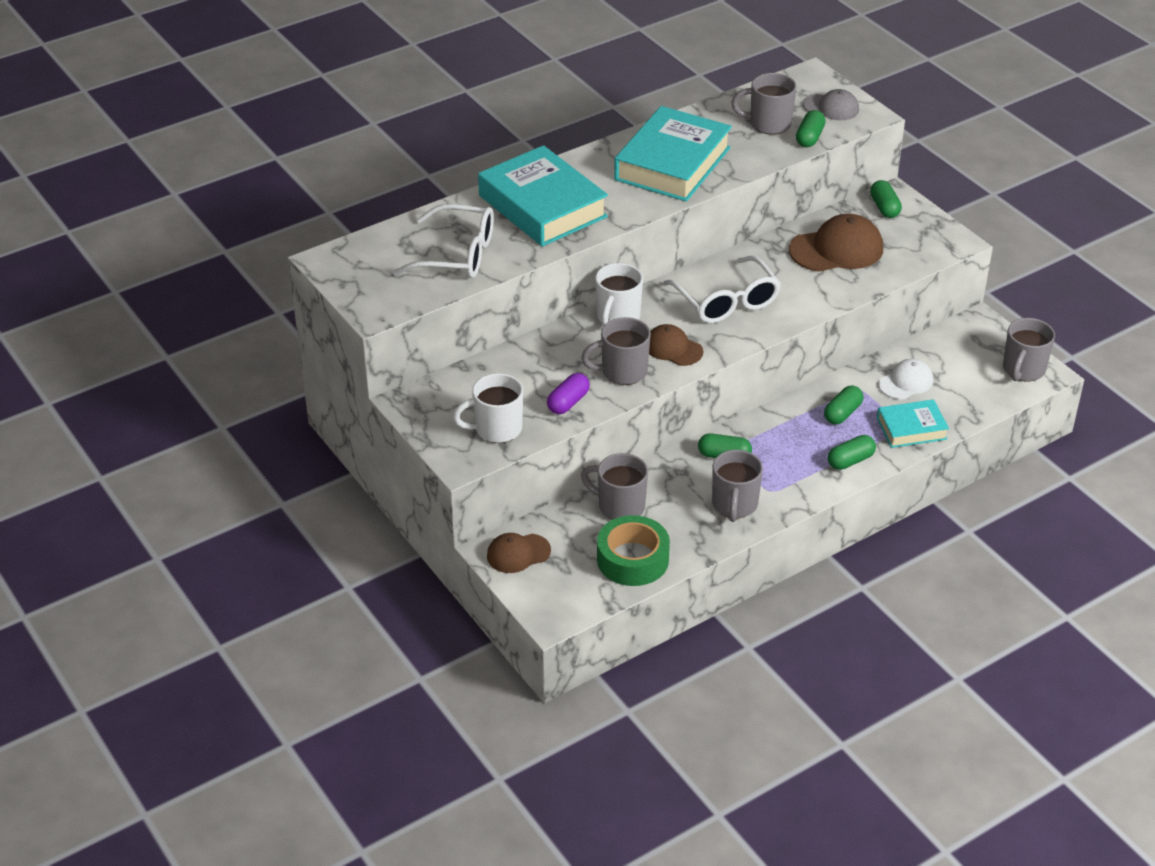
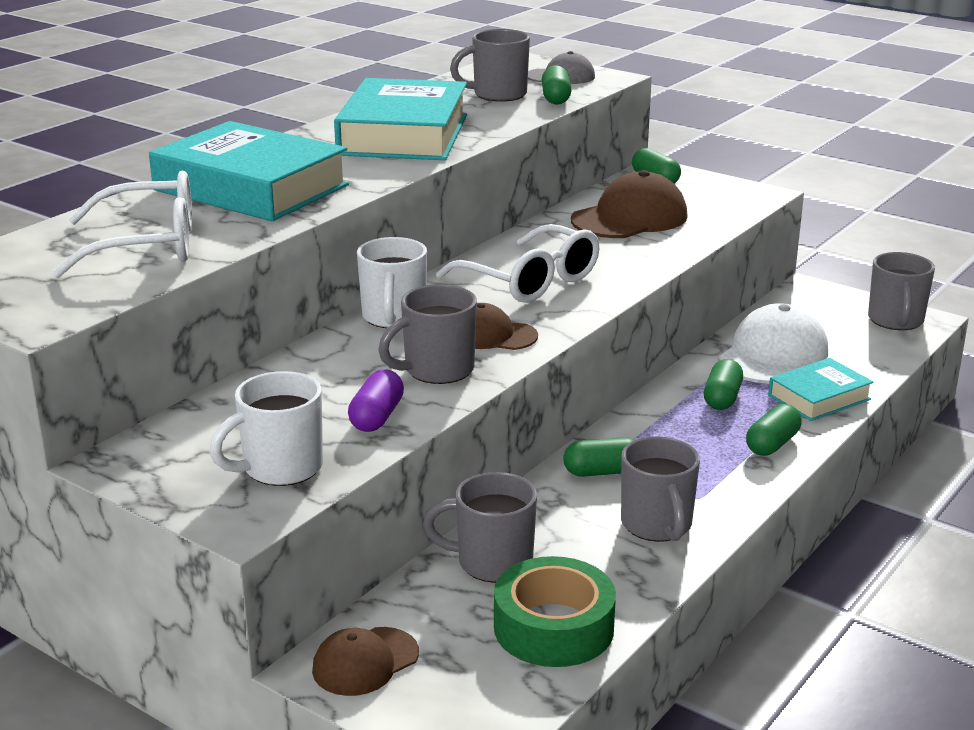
camera: 20 degrees left, 15 degrees down
white cap [878,359,933,399] -> white cap [718,303,828,384], size x1.66

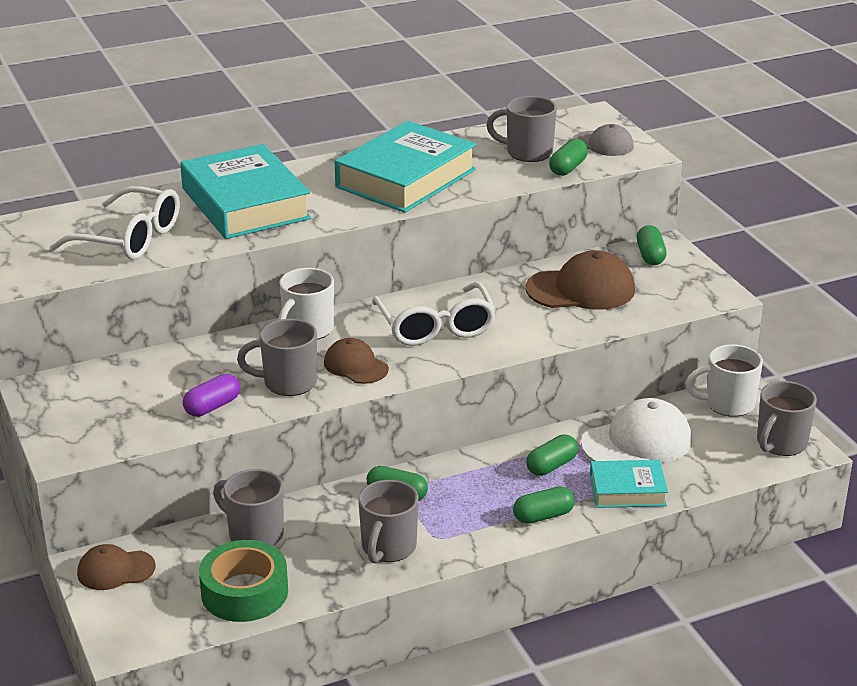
camera: 30 degrees right, 5 degrees up
white mug [210,371,323,486] -> white mug moved to [685,344,763,417]

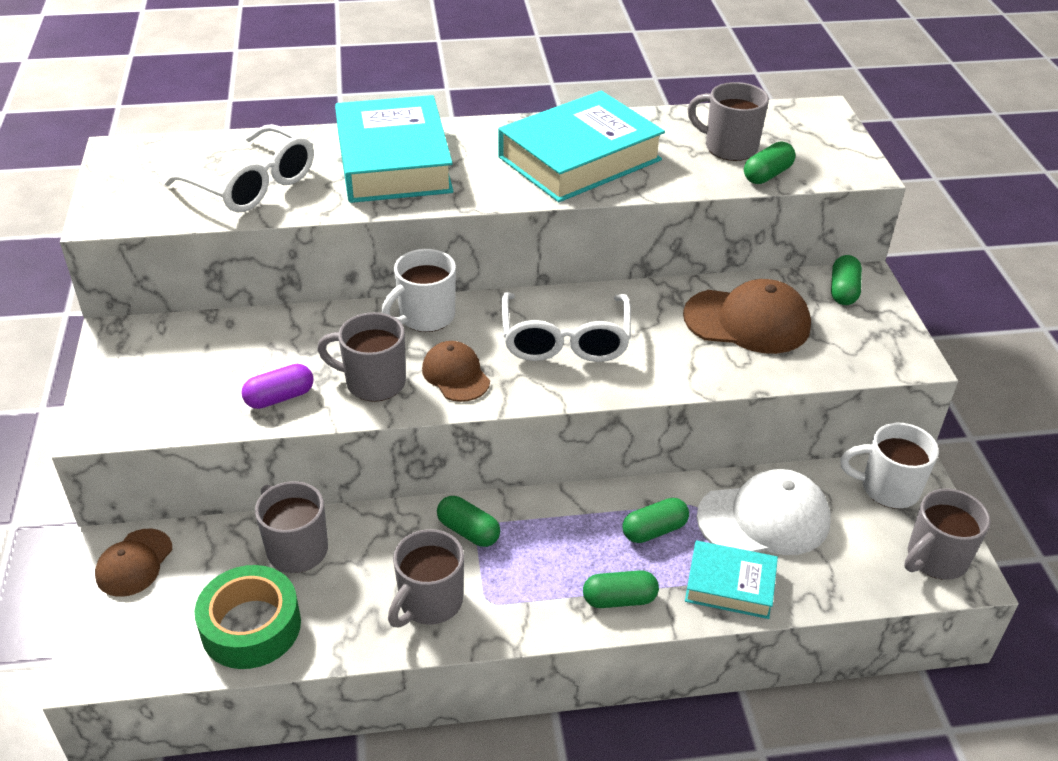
camera: 15 degrees right, 10 degrees up
brown cap [77,544,156,590] -> brown cap turned 75 degrees counterclockwise [95,529,172,597]
grey cap [573,124,634,156] -> none

